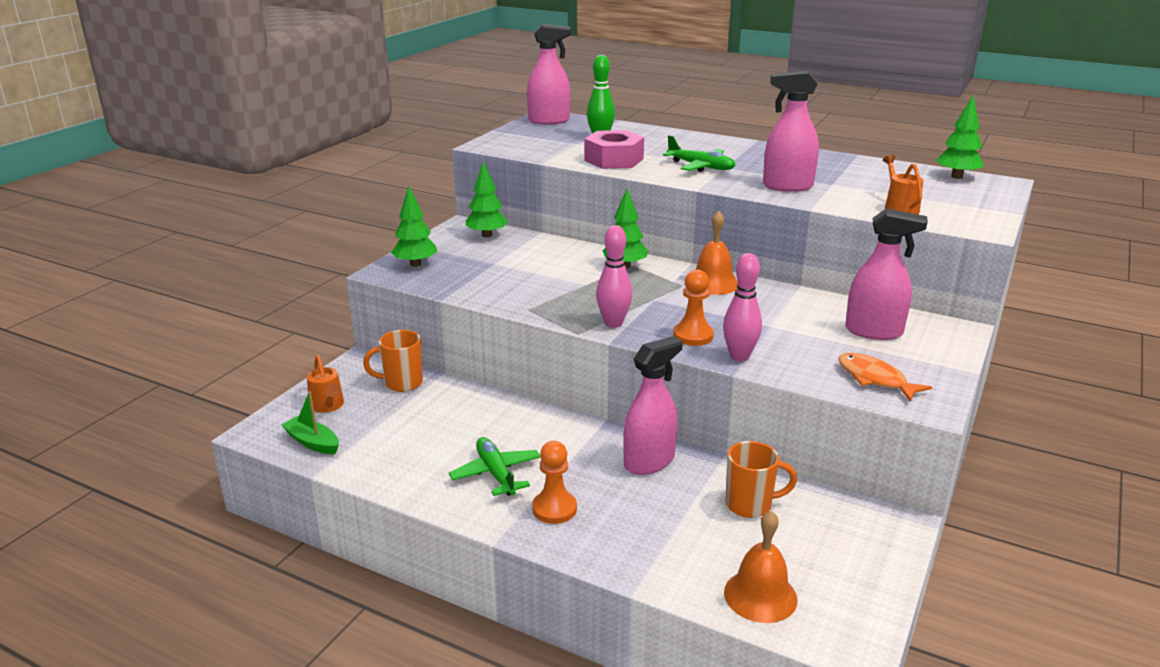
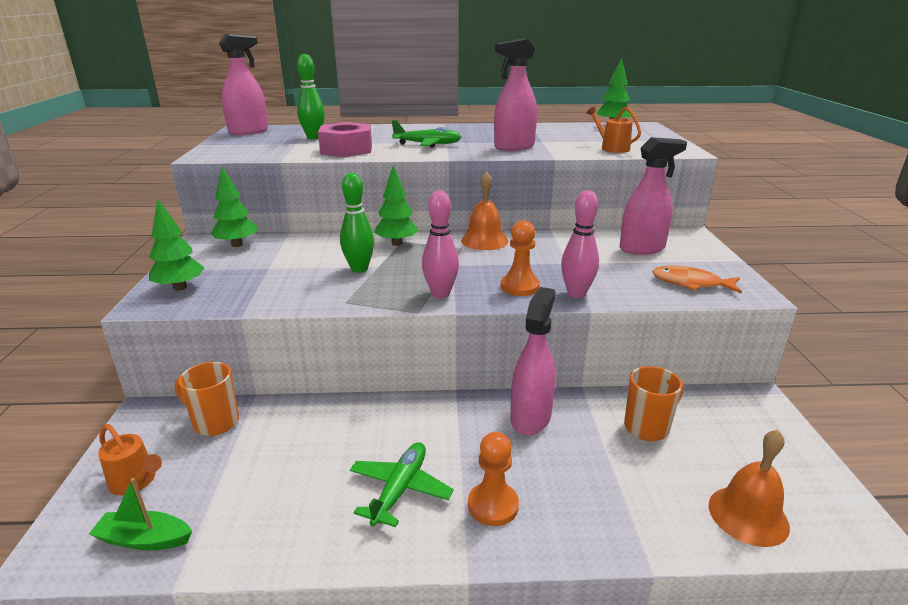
camera: 30 degrees left, 0 degrees up
orange mug [363,330,423,392] -> orange mug turned 60 degrees clockwise [175,362,239,436]
green plane [449,437,540,496] -> green plane turned 75 degrees clockwise [350,442,454,527]
none -> green bowling pin [340,172,374,273]

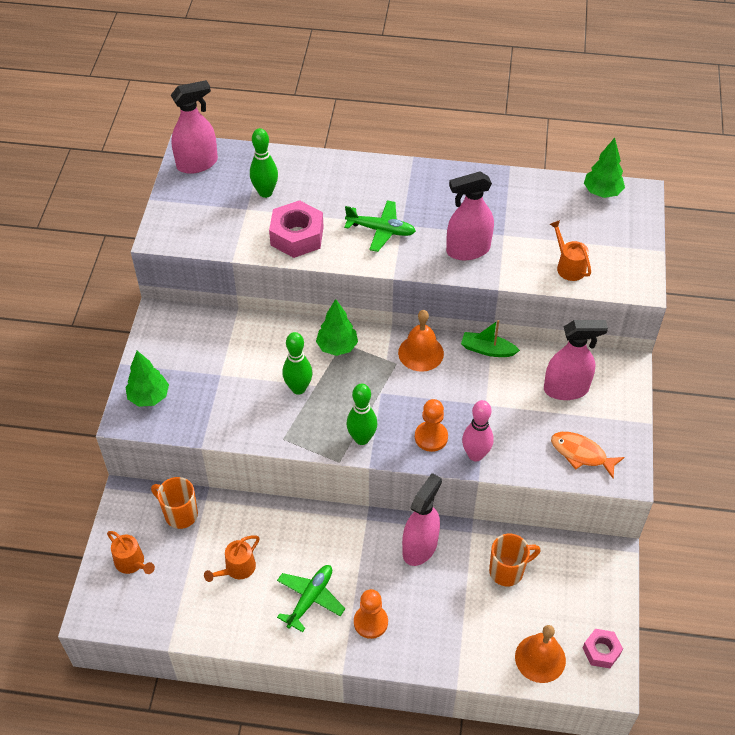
camera: 10 degrees right, 25 degrees up
green boat [89,478,192,550] -> green boat moved to [461,320,520,357]
green tree [210,167,257,247] -> none
pink bowling pin [422,190,459,298] -> green bowling pin [346,384,377,445]
none -> orange watering can [204,536,259,582]
none -> pink nut [583,629,623,668]

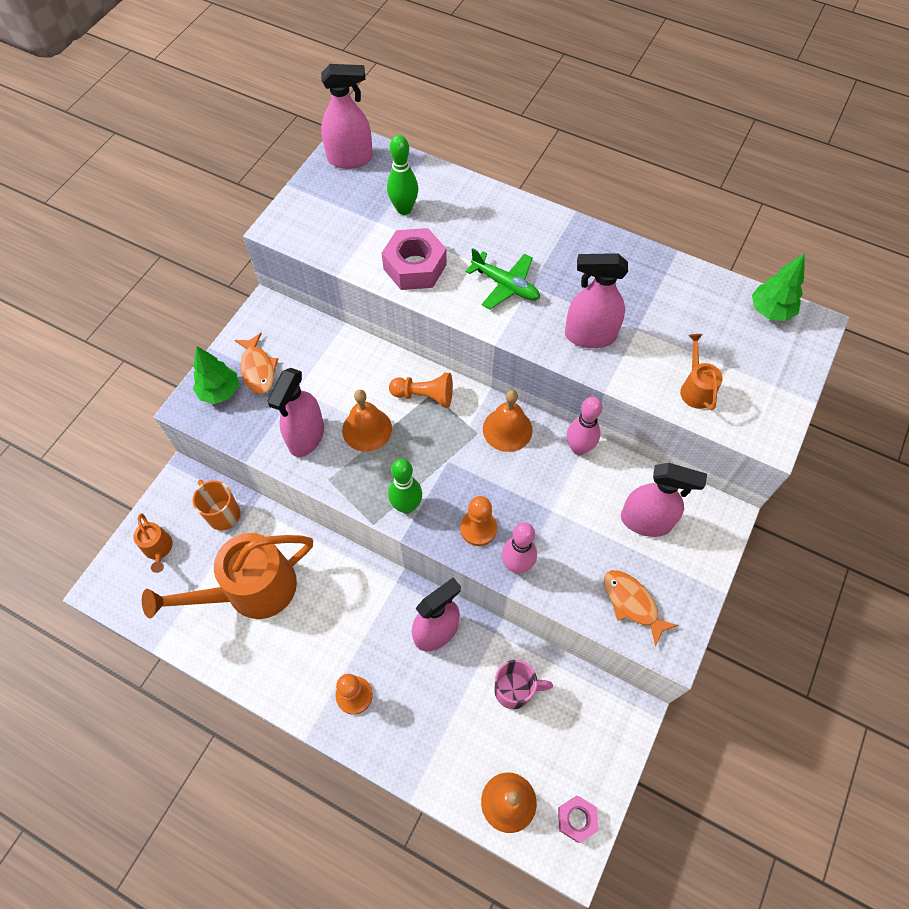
camera: 20 degrees right, 10 degrees up
orange watering can [204,536,259,582] -> orange watering can [142,533,313,619], size x2.24
green plane [277,565,345,632] -> none
green bowling pin [282,332,312,395] -> orange bell [342,390,392,452]
green tree [316,299,358,356] -> orange pawn [389,373,453,407]
green boat [461,320,520,357] -> pink bowling pin [567,396,602,455]
orange mug [489,534,540,586] -> pink mug [494,660,553,709]
none -> orange fish [235,333,278,394]
none -> pink spray bottle [267,368,324,457]

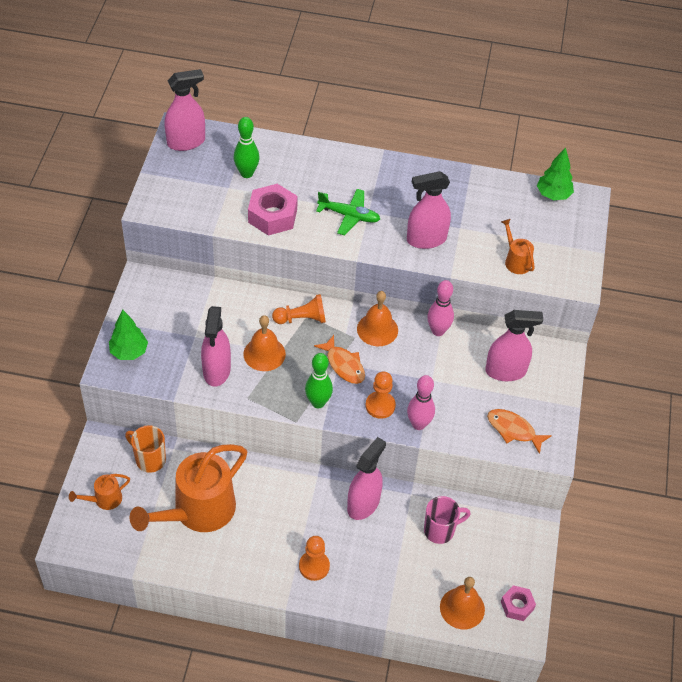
camera: 20 degrees left, 10 degrees down
orange watering can [133,513,173,573] -> orange watering can turned 105 degrees clockwise [69,474,130,510]
orange fish [235,333,278,394] -> orange fish moved to [314,335,365,384]

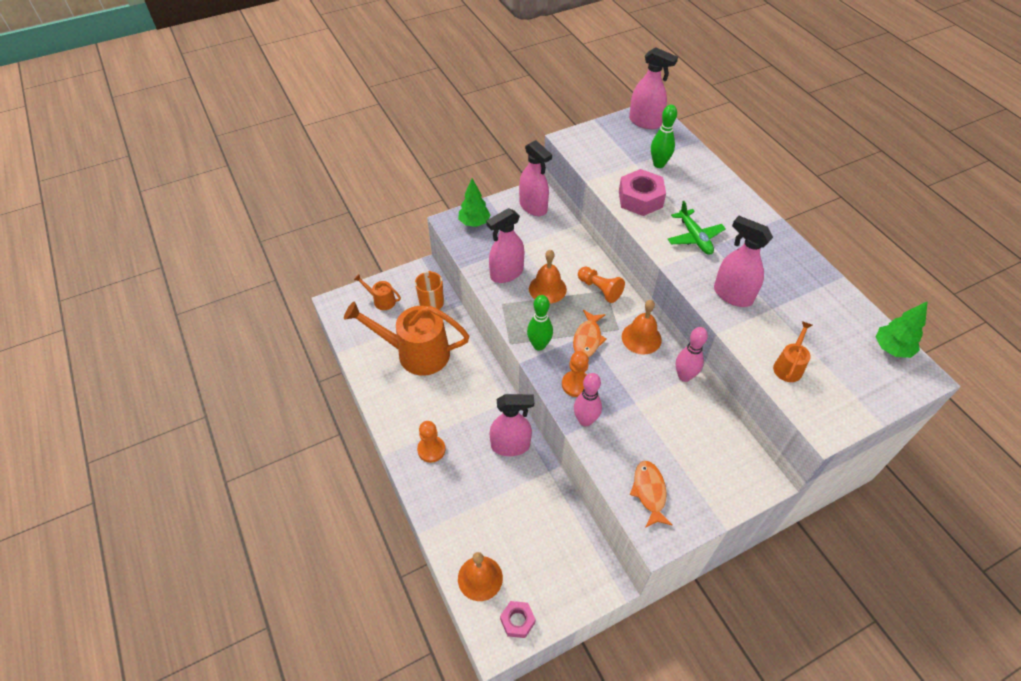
camera: 55 degrees right, 0 degrees up
pink mug [424,496,471,544] -> none
pink spray bottle [485,310,543,381] -> pink spray bottle moved to [519,140,552,216]

